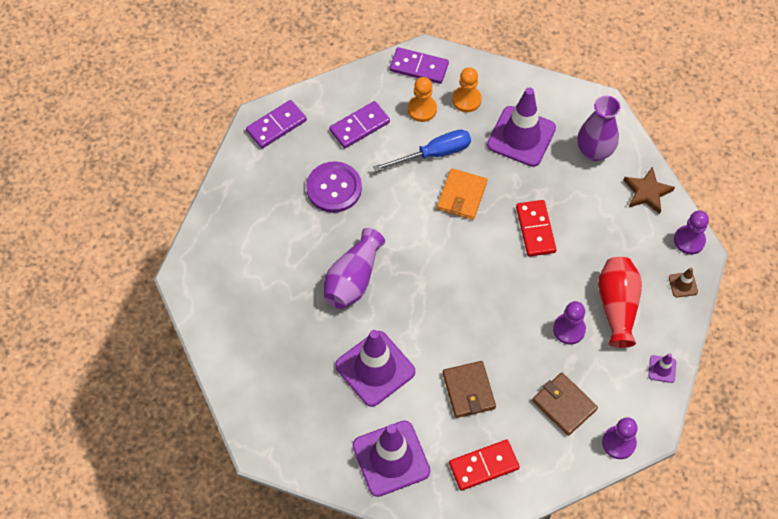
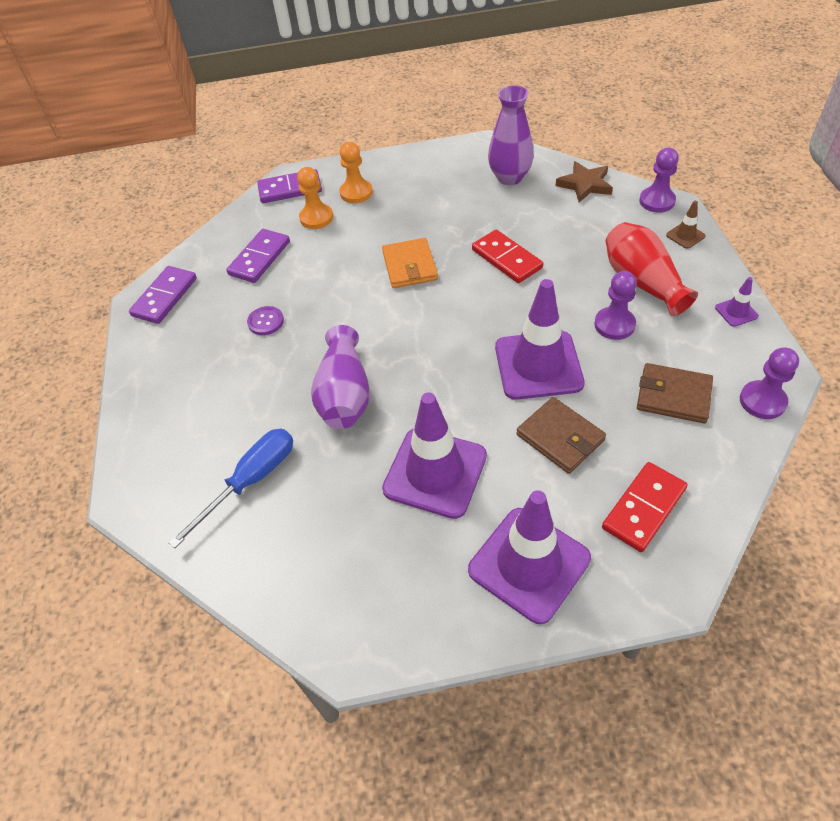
camera: 25 degrees left, 10 degrees down
purple button [306,161,362,213] -> purple button [247,306,284,335], size x0.52
blue screwdriver [373,130,471,172] -> blue screwdriver moved to [168,429,293,548]
purple traffic cone [487,87,556,167] -> purple traffic cone moved to [495,279,585,400]

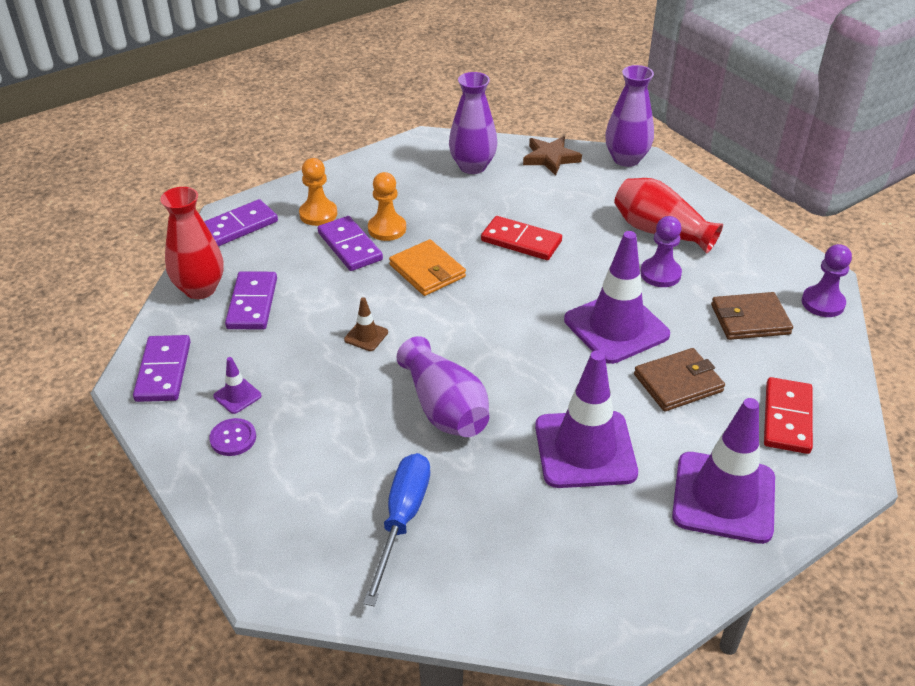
camera: 30 degrees left, 10 degrees down
purple button [247,306,284,335] -> purple button moved to [209,418,256,456]
orange pawn [297,167,333,229] -> orange pawn moved to [368,172,406,241]
brown wallet [516,397,606,474] -> brown wallet turned 45 degrees counterclockwise [634,348,725,412]
purple pawn [639,148,679,213] -> purple vase [605,65,654,167]
brown traffic cone [666,201,706,249] -> brown traffic cone moved to [344,297,388,351]
purple traffic cone [715,277,759,327] -> purple traffic cone moved to [213,357,262,414]
none -> red vase [160,187,224,299]
none -> purple domino [318,216,383,271]

